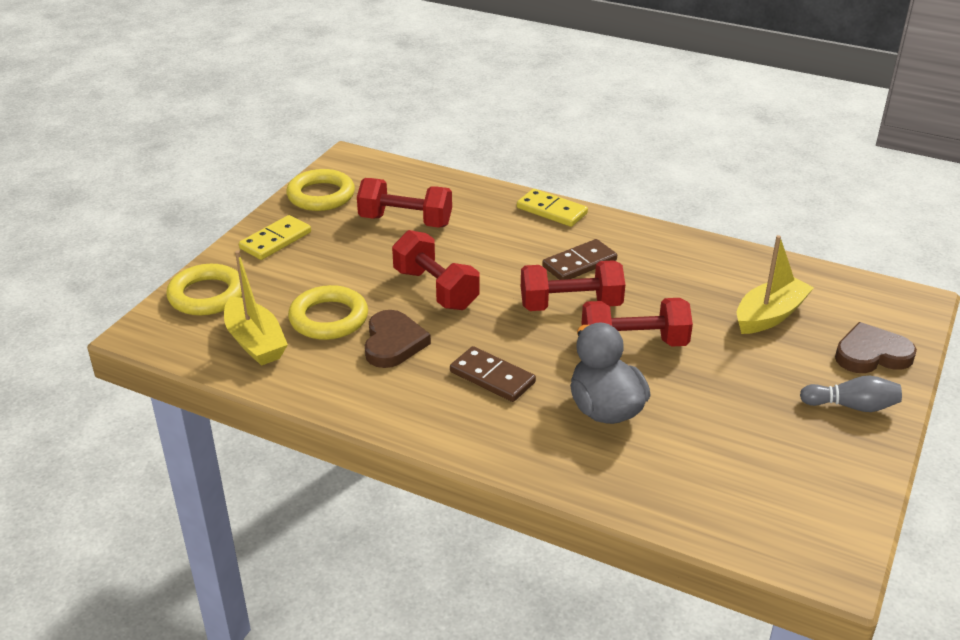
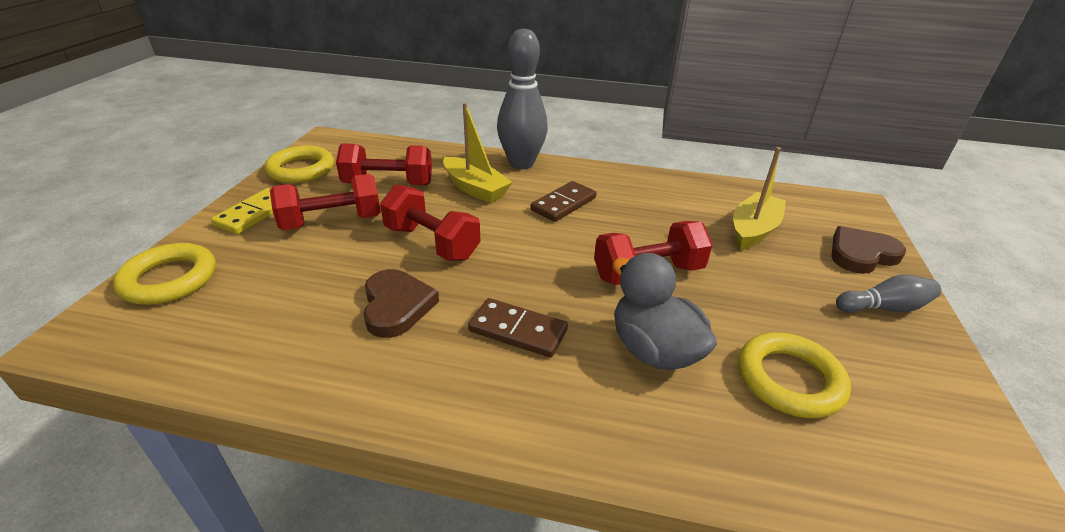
camera: 15 degrees left, 0 degrees up
yellow boat [224,250,288,366] -> yellow boat moved to [443,103,513,203]
yellow ring [288,285,368,340] -> yellow ring moved to [738,332,851,418]
yellow domino [517,189,588,227] -> grey bowling pin [497,29,548,169]
red dumbbell [521,260,625,311] -> red dumbbell moved to [270,174,381,230]

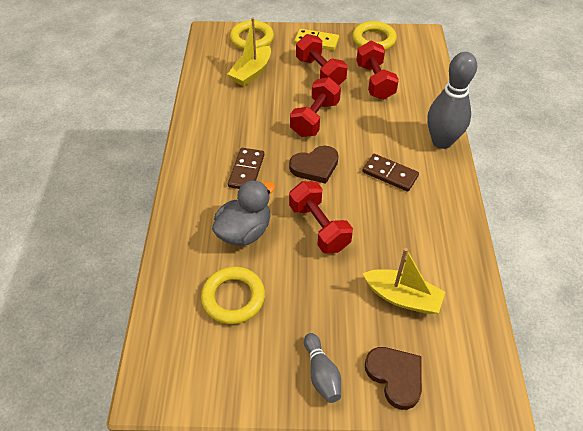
camera: 80 degrees right, 15 degrees up
brown heart [363,269,439,338] -> brown heart moved to [289,145,339,184]
yellow boat [443,103,513,203] -> yellow boat moved to [227,18,271,86]

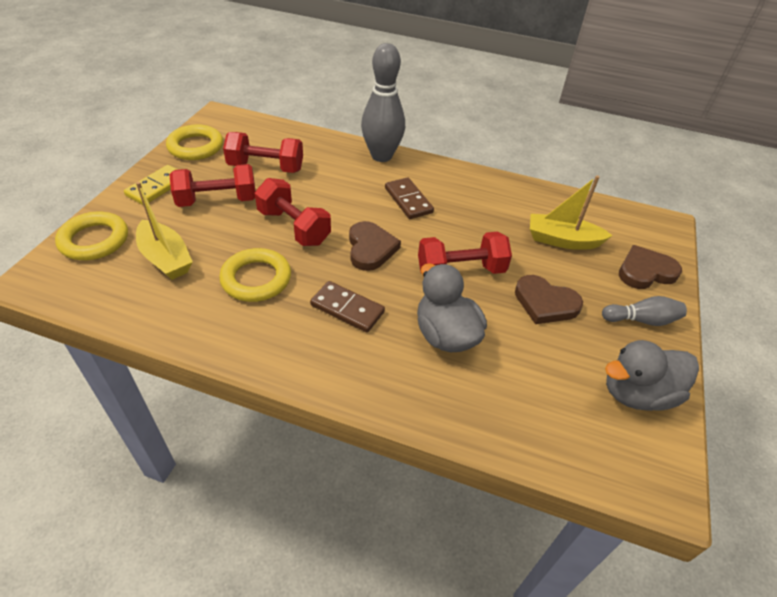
camera: 75 degrees left, 5 degrees down
yellow ring [201,267,265,324] -> yellow ring moved to [219,248,291,302]
brown domino [363,154,419,192] -> brown domino turned 75 degrees counterclockwise [385,177,434,219]
yellow boat [363,248,445,314] -> yellow boat turned 120 degrees counterclockwise [530,175,613,250]
none -> brown heart [515,275,583,324]
none -> grey duck [605,340,699,411]

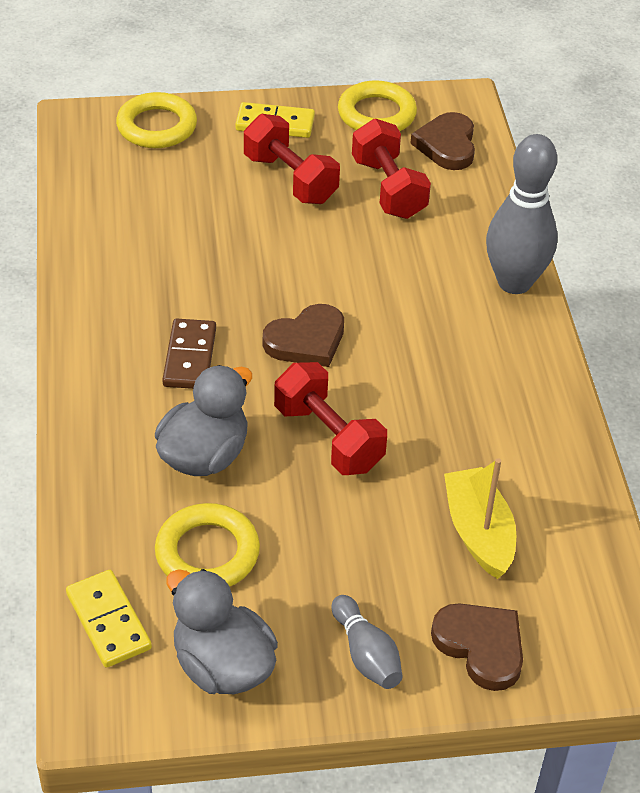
camera: 65 degrees right, 0 degrees up
yellow boat [136,182,193,280] -> none
yellow ring [219,248,291,302] -> yellow ring moved to [155,503,260,586]
red dumbbell [255,178,331,246] -> none
brown domino [385,177,434,219] -> none
brown heart [515,275,583,324] -> brown heart moved to [410,112,475,170]
none -> yellow domino [66,570,152,668]

